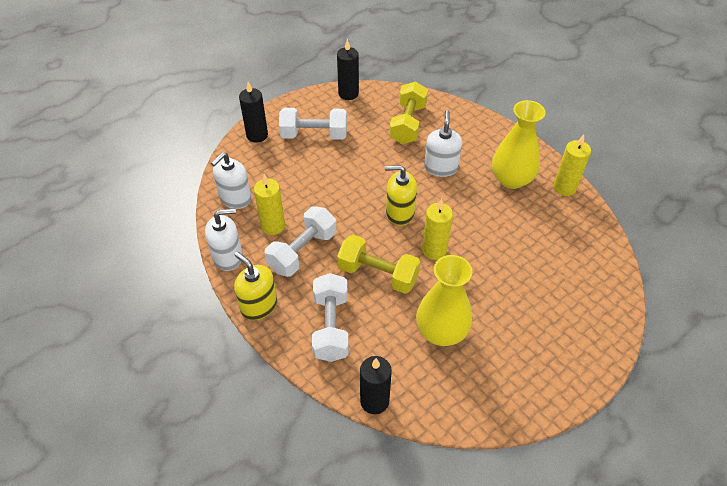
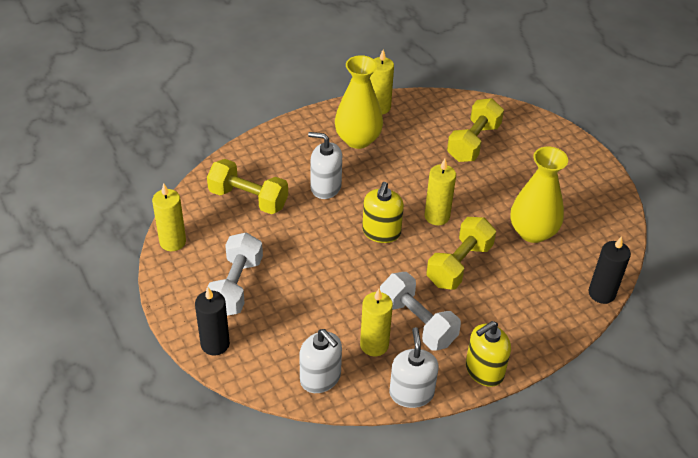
camera: 80 degrees left, 5 degrees down
white dumbbell [312,273,349,362] -> none
black candle [337,39,359,100] -> yellow candle [152,183,186,251]
none -> yellow dumbbell [447,98,504,162]

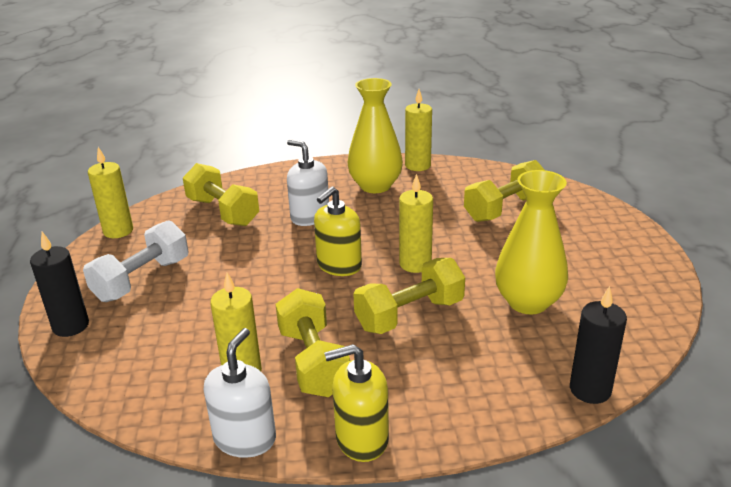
camera: 25 degrees right, 15 degrees down
white soap dispenser [299,329,342,393] -> none
white dumbbell [380,272,461,351] -> yellow dumbbell [276,288,350,397]

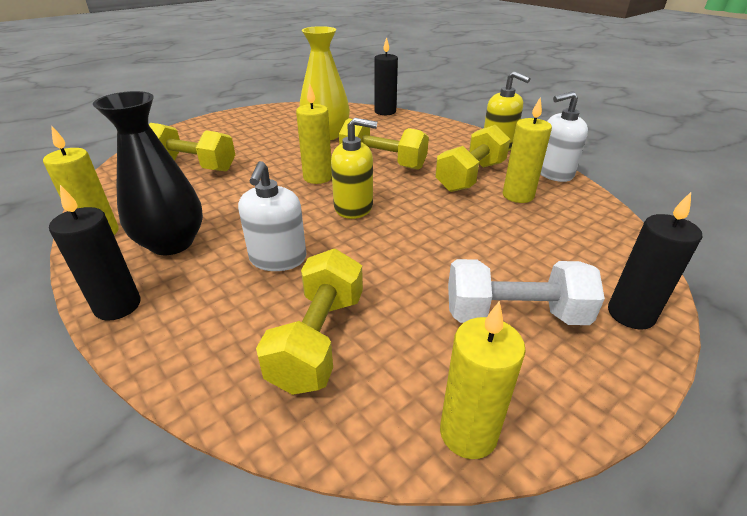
camera: 125 degrees left, 5 degrees up
yellow vase [348,78,403,193] -> black vase [93,91,203,255]
none -> black candle [49,185,141,321]

